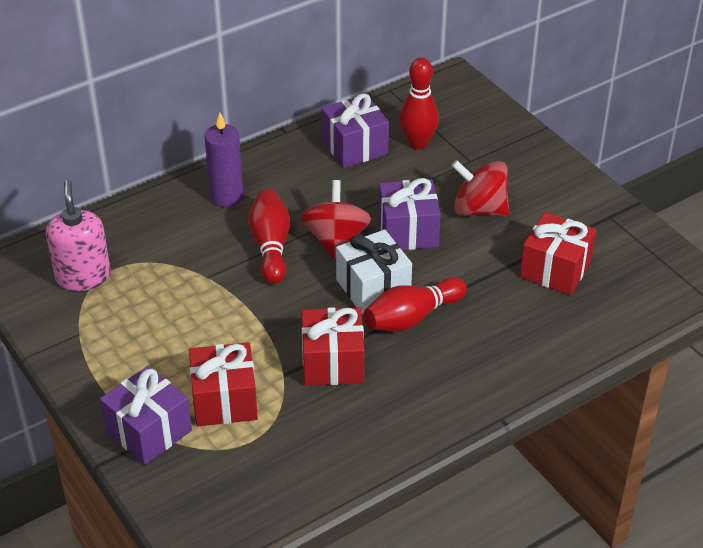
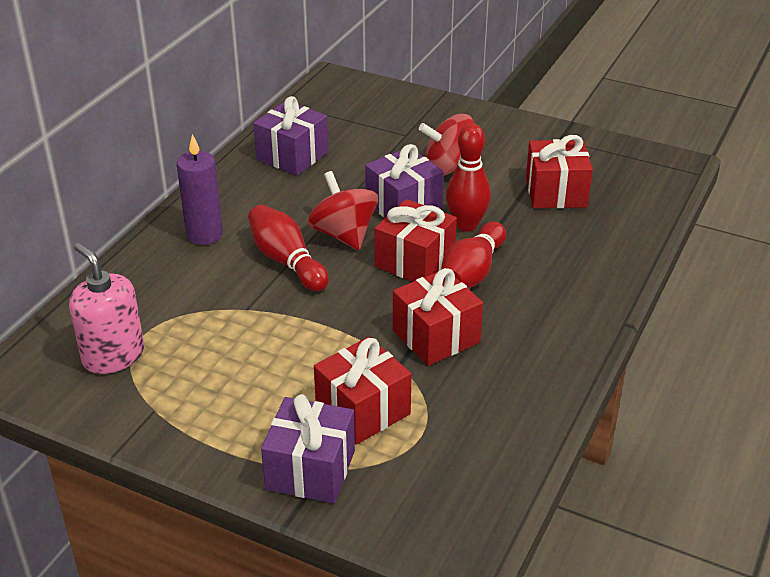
camera: 30 degrees left, 5 degrees down
white gift [336,230,412,314] -> red gift [375,199,457,282]
red bowling pin [399,57,439,149] -> red bowling pin moved to [446,124,491,232]

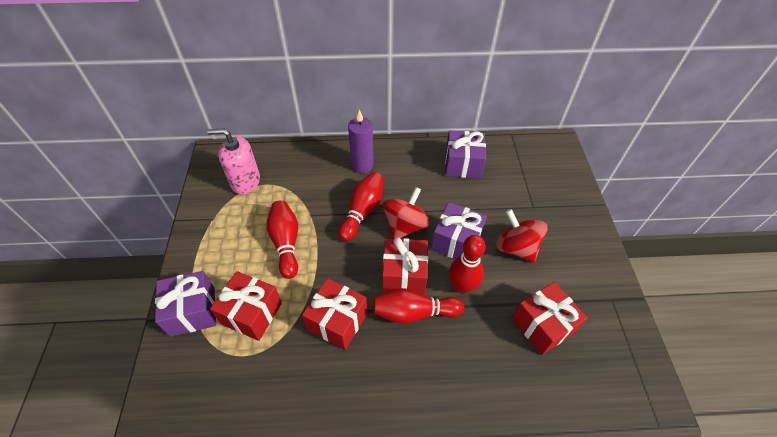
camera: 60 degrees right, 15 degrees up
pink soap dispenser [69,243,144,374] -> pink soap dispenser turned 105 degrees counterclockwise [207,129,260,194]
none -> red bowling pin [266,200,298,279]

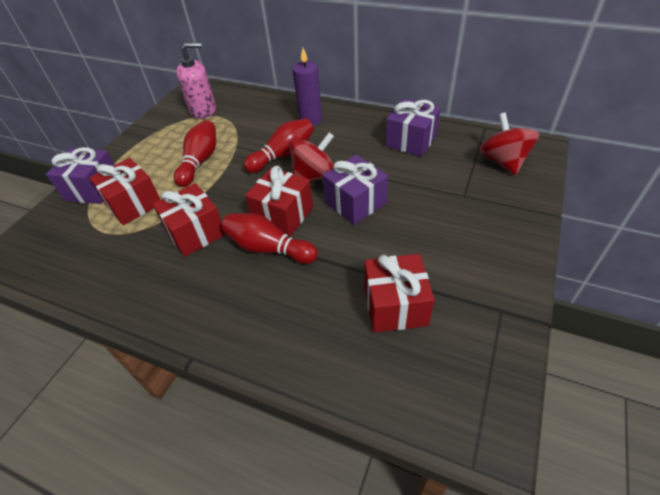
camera: 30 degrees right, 5 degrees down
pink soap dispenser [207,129,260,194] -> pink soap dispenser turned 135 degrees clockwise [176,43,216,119]
red bowling pin [449,235,486,294] -> none
red spinning top [496,209,548,262] -> red spinning top moved to [479,113,539,175]

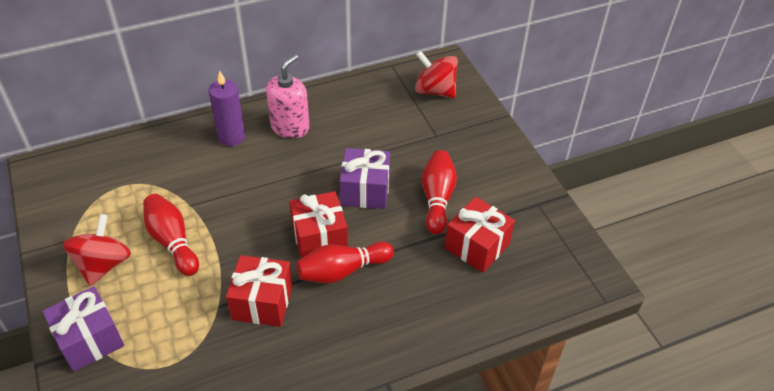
camera: 50 degrees left, 0 degrees up
red gift [89,158,160,225] -> none
pink soap dispenser [176,43,216,119] -> pink soap dispenser moved to [266,54,310,139]
red bowling pin [244,118,314,173] -> red bowling pin moved to [422,150,457,235]
red spinning top [289,132,334,181] -> red spinning top moved to [63,214,131,286]
purple gift [385,99,441,157] -> none

